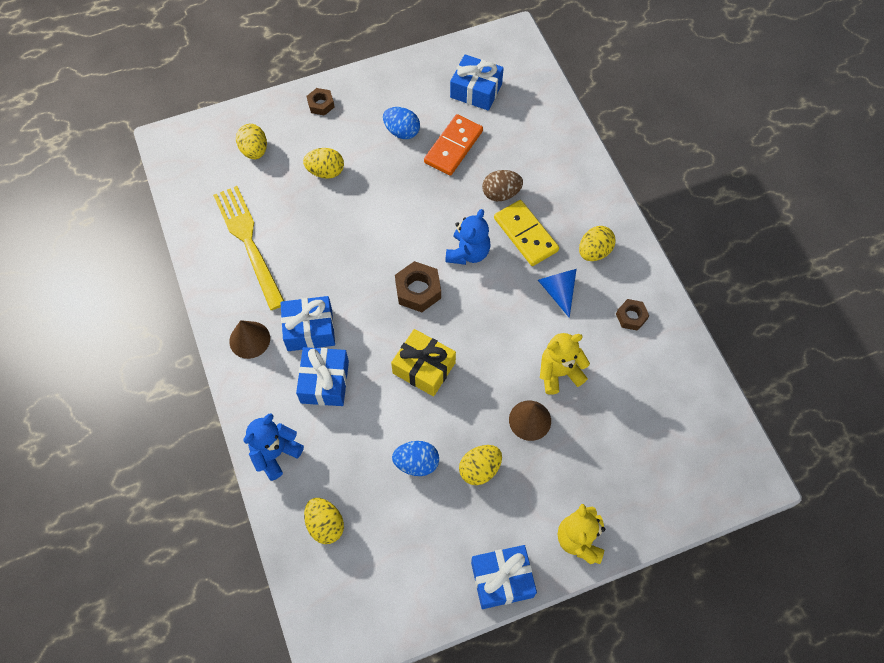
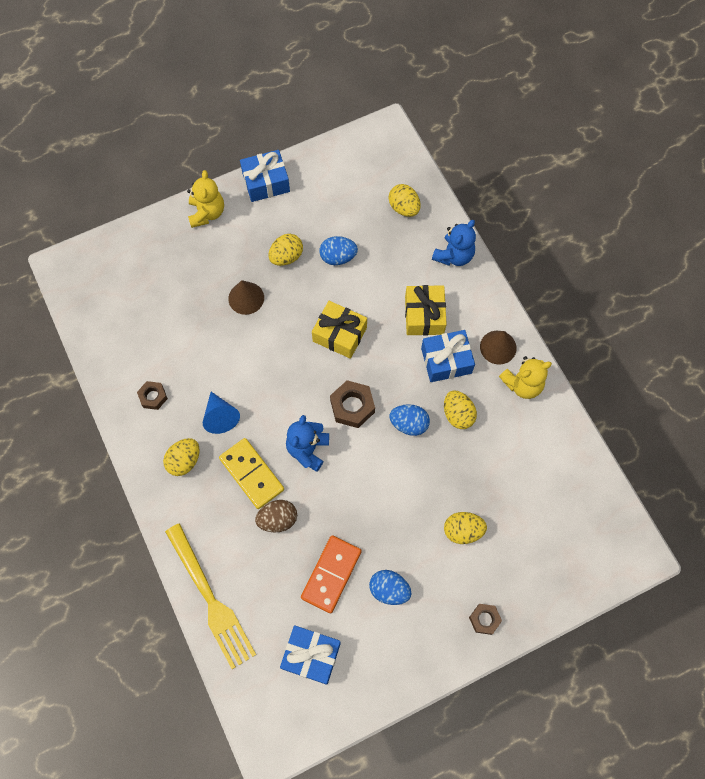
camera: 175 degrees right, 5 degrees up
yellow fork [213,186,284,310] -> yellow fork moved to [165,523,256,669]
yellow egg [236,124,267,159] -> yellow egg moved to [444,390,477,429]
blue gift [296,347,349,406] -> yellow gift [405,285,447,336]
yellow teddy bear [540,333,590,395] -> yellow teddy bear moved to [499,356,552,399]
none -> blue egg [389,404,430,436]

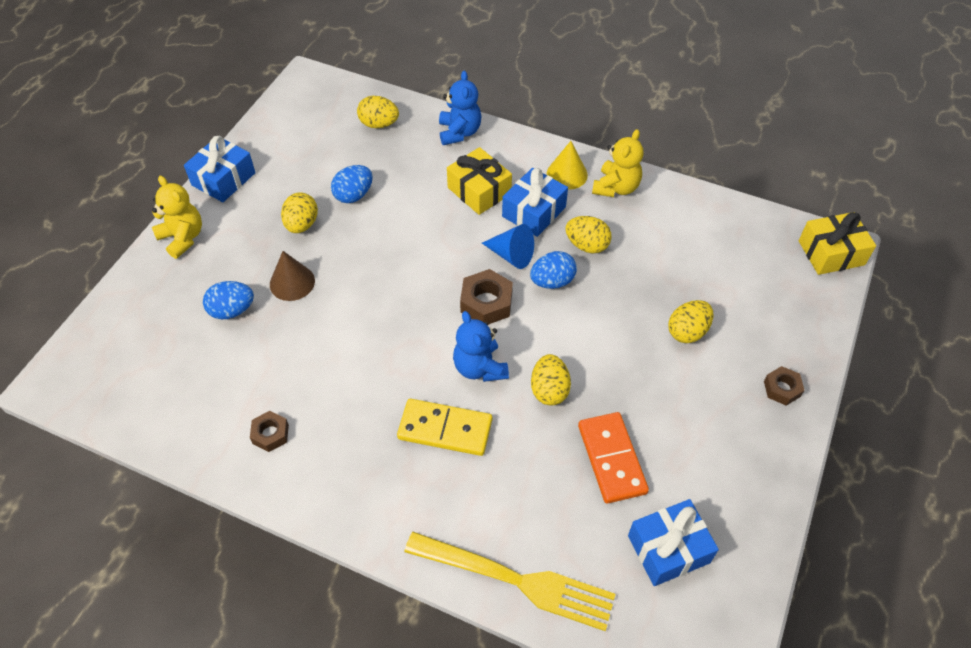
camera: 40 degrees left, 15 degrees down
yellow egg [163,438,200,476] -> yellow egg moved to [531,354,571,406]
blue cone [203,392,240,434] -> blue cone moved to [482,224,534,269]
brown egg [255,500,297,533] -> none
yellow gift [312,301,367,359] -> yellow gift moved to [799,212,876,275]
blue egg [369,570,412,605] -> blue egg moved to [203,281,254,319]
brown cone [480,331,517,364] -> yellow cone [547,141,588,190]

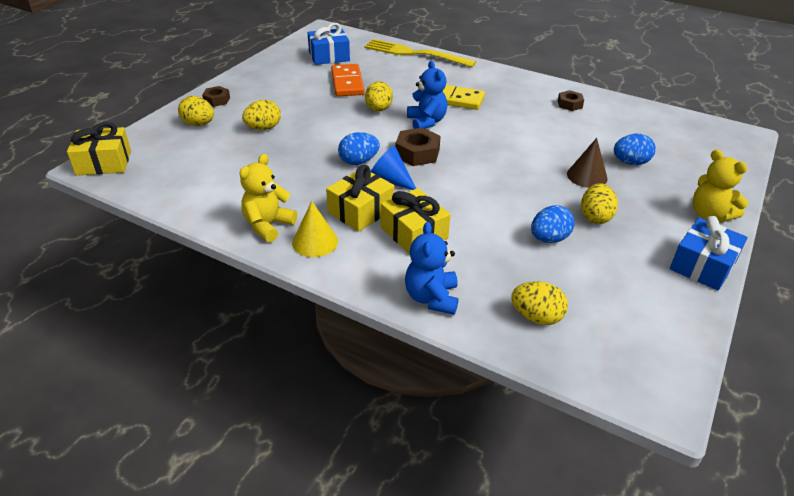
camera: 175 degrees left, 15 degrees down
blue gift [502,168,568,237] -> yellow gift [326,165,395,232]
yellow egg [565,216,612,253] -> yellow egg moved to [178,96,214,126]

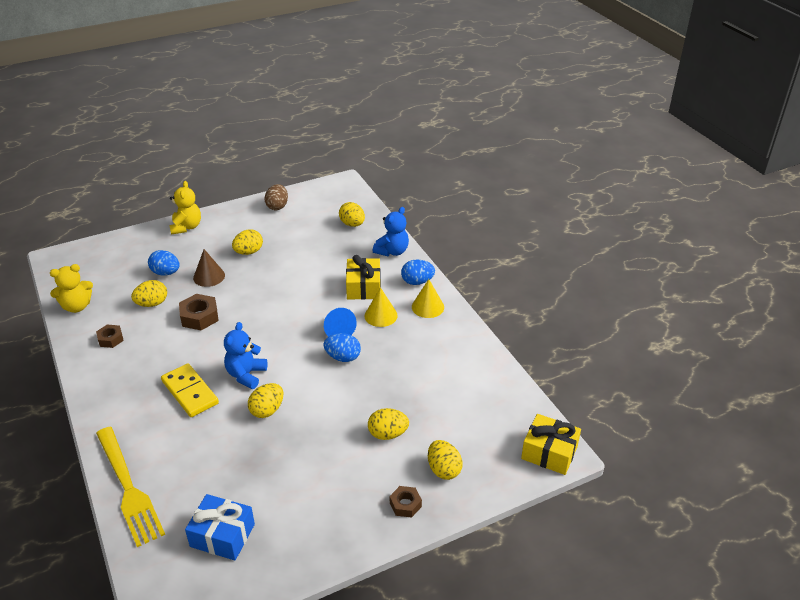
camera: 145 degrees left, 0 degrees up
yellow teddy bear [239,154,297,242] -> yellow teddy bear moved to [50,264,93,313]
yellow gift [326,165,395,232] -> yellow cone [365,287,398,327]
orange domino [331,64,365,96] -> none
brown nut [395,128,441,166] -> brown nut moved to [179,294,219,330]
blue egg [531,205,575,243] -> blue egg moved to [401,259,435,285]
blue gift [670,216,748,290] -> none
none -> yellow egg [131,280,167,307]
none -> brown egg [265,184,288,210]

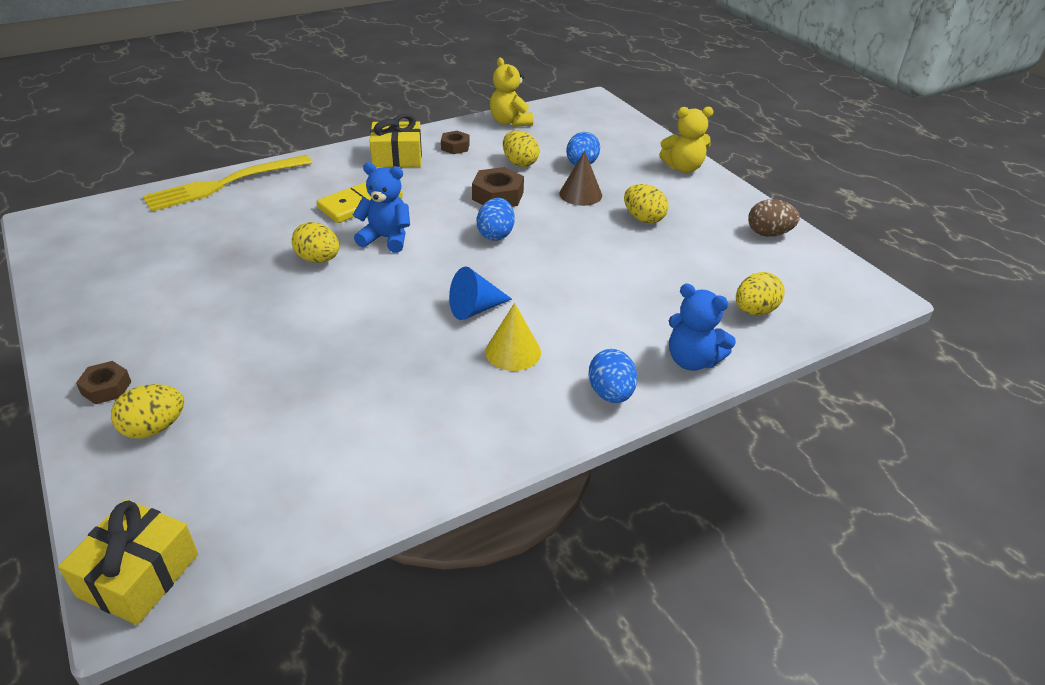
camera: 85 degrees right, 0 degrees up
blue gift [185,494,255,560] -> none
blue egg [324,333,361,362] -> blue egg moved to [477,198,515,241]
yellow gift [346,255,381,300] -> yellow gift moved to [370,114,422,167]
yellow egg [368,408,409,440] -> none
yellow cone [412,279,444,318] -> none

